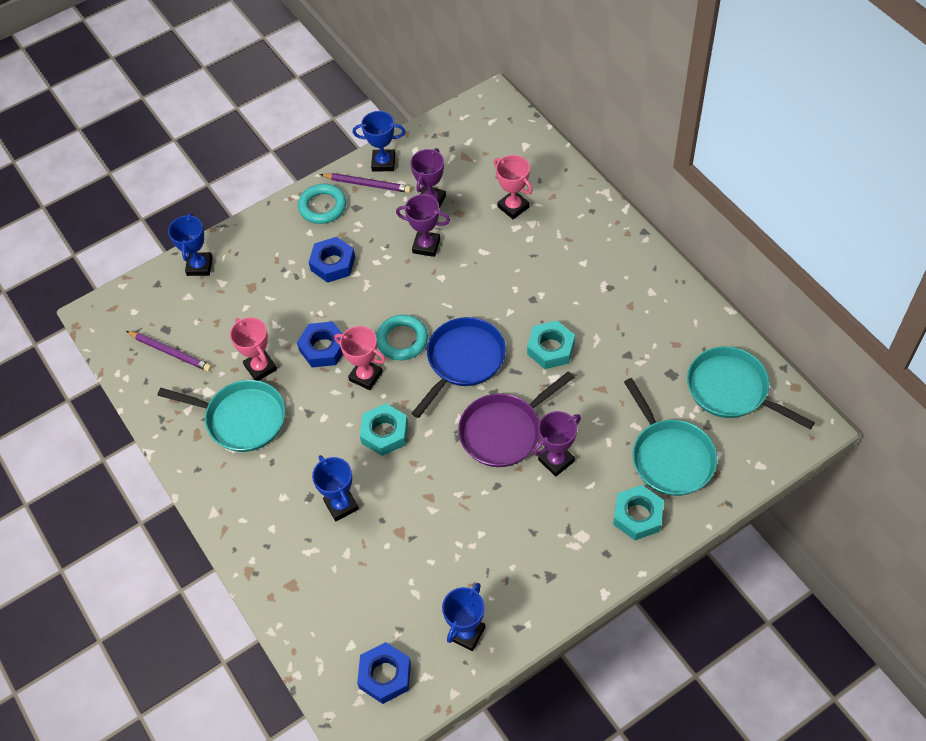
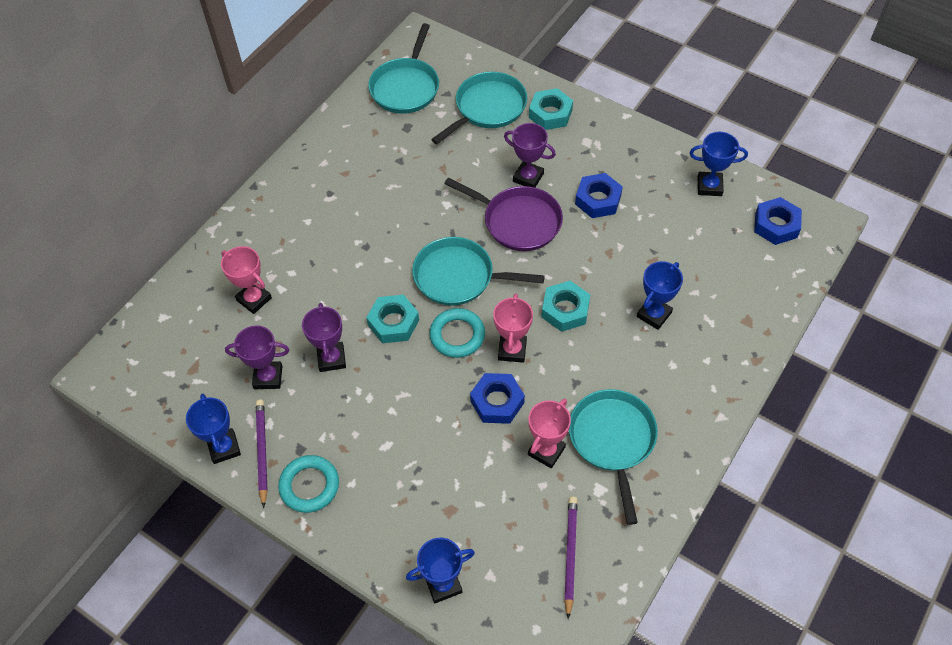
camera: 115 degrees left, 0 degrees up
blue nut [309,237,355,283] -> blue nut moved to [575,173,623,218]
blue pan [412,317,506,418] -> turquoise pan [412,237,545,306]
pink trophy [494,155,533,220] -> pink trophy turned 75 degrees counterclockwise [221,246,272,314]
turquoise nut [527,321,575,369] -> turquoise nut moved to [366,295,419,343]

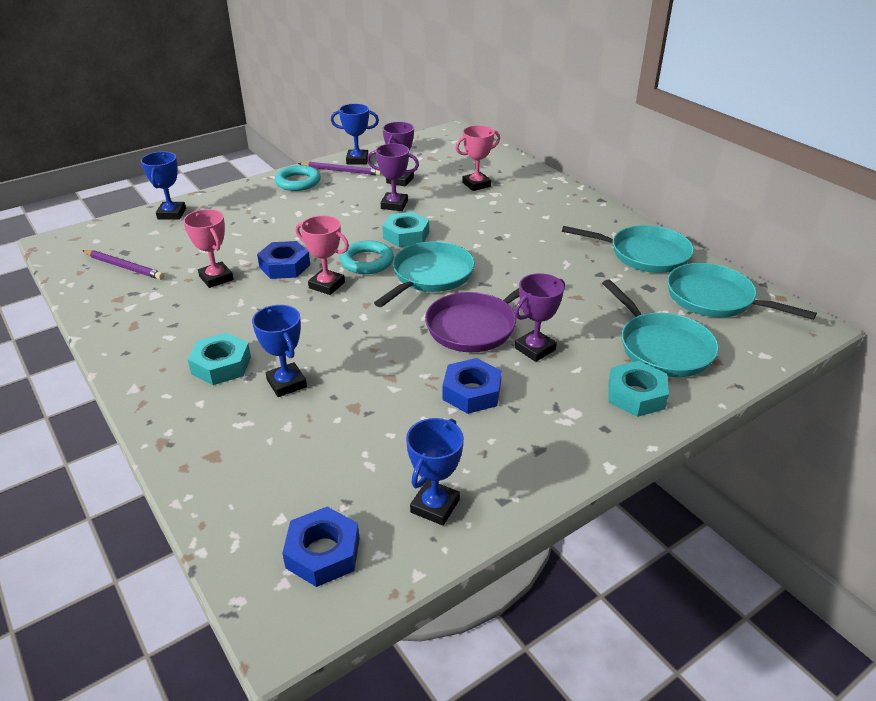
camera: 110 degrees right, 20 degrees down
turquoise nut [542,281,590,332] -> turquoise nut moved to [188,333,251,385]
turquoise pan [569,389,658,525] -> turquoise pan moved to [562,225,694,273]

